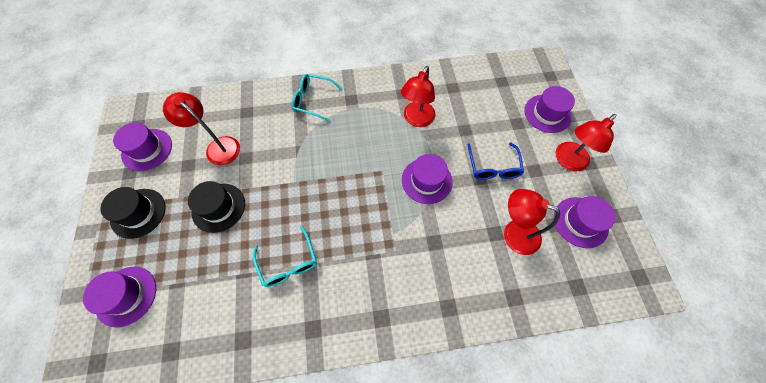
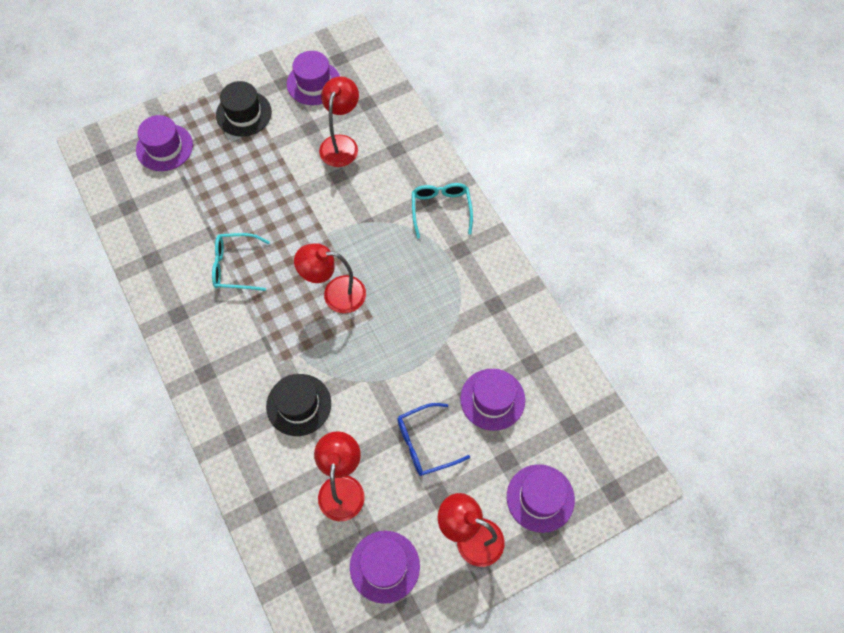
camera: 70 degrees right, 0 degrees up
black hat [188,181,245,233] -> black hat moved to [266,374,331,436]
turquoise glasses [253,226,317,287] -> turquoise glasses turned 45 degrees clockwise [212,233,270,291]
red lamp [401,66,436,127] -> red lamp moved to [294,243,366,313]
purple hat [402,154,453,204] -> purple hat moved to [460,369,525,431]

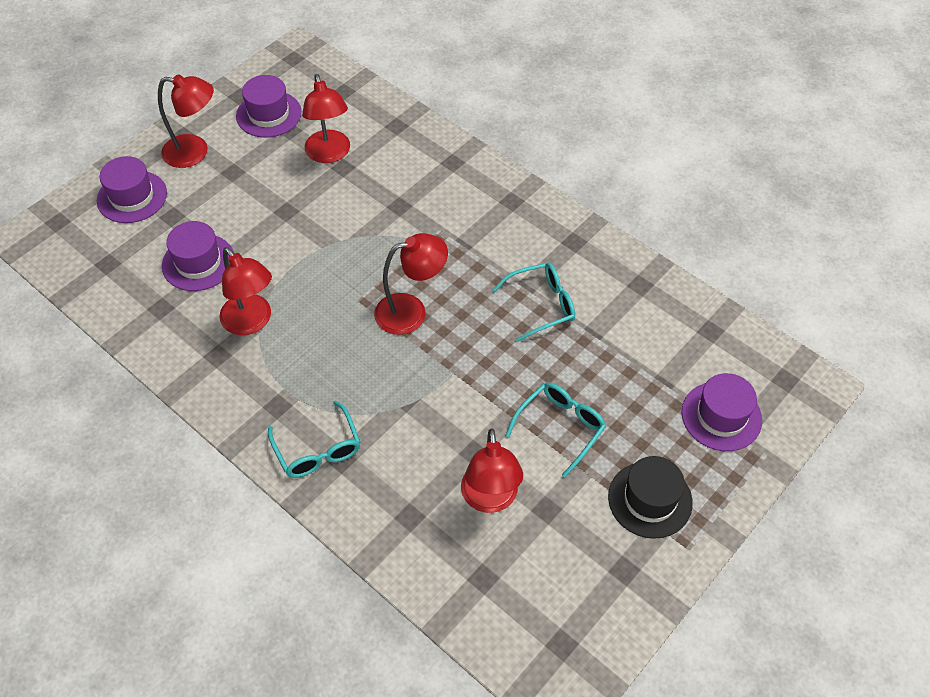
camera: 160 degrees right, 10 degrees down
black hat [266,374,331,436] -> none
purple hat [287,51,340,105] -> none
blue glasses [397,403,470,476] -> none
none -> red lamp [219,247,272,335]
none -> turquoise glasses [505,382,606,478]

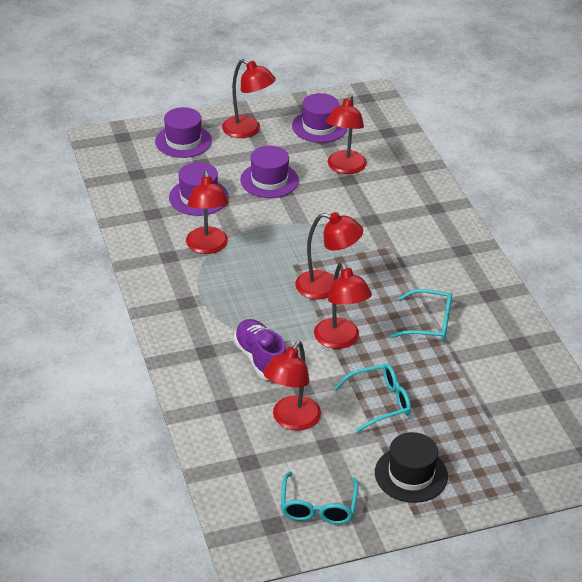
camera: 30 degrees right, 15 degrees down
turquoise glasses [268,400,360,478] -> turquoise glasses moved to [281,472,359,524]
purple hat [682,373,762,451] -> purple hat moved to [240,146,299,198]
none -> purple shoe [234,319,286,380]
none -> red lamp [314,262,372,349]

